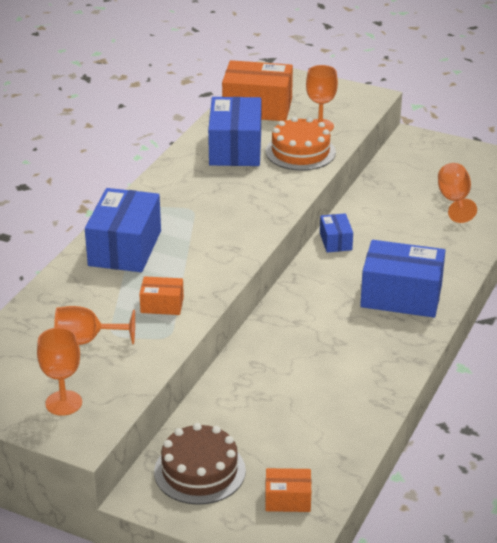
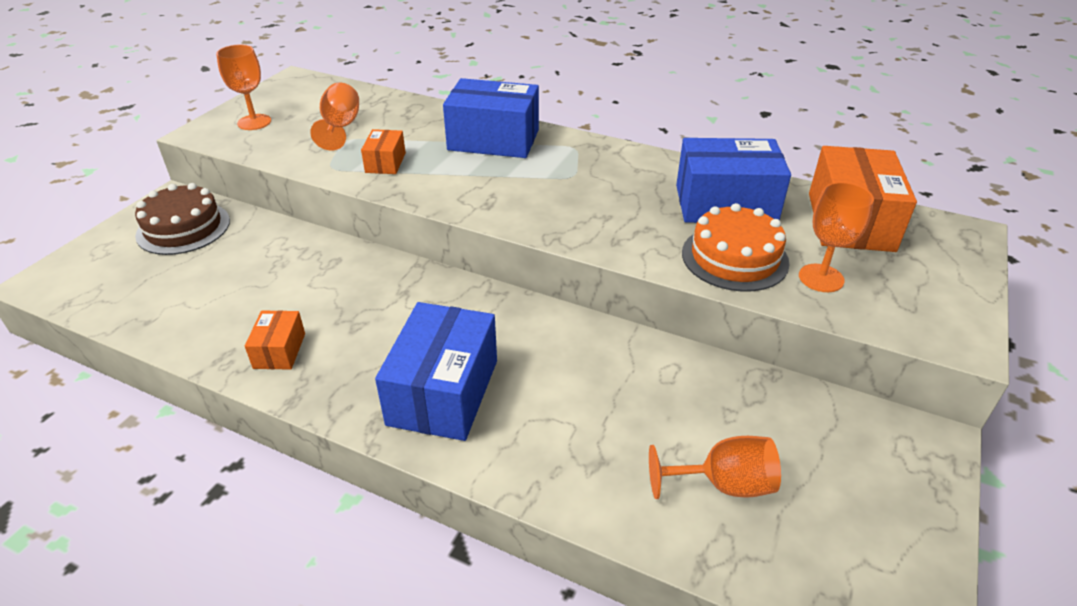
camera: 90 degrees right, 5 degrees up
orange box [265,468,311,512] -> orange box moved to [245,310,305,370]
blue box [320,213,353,253] -> none

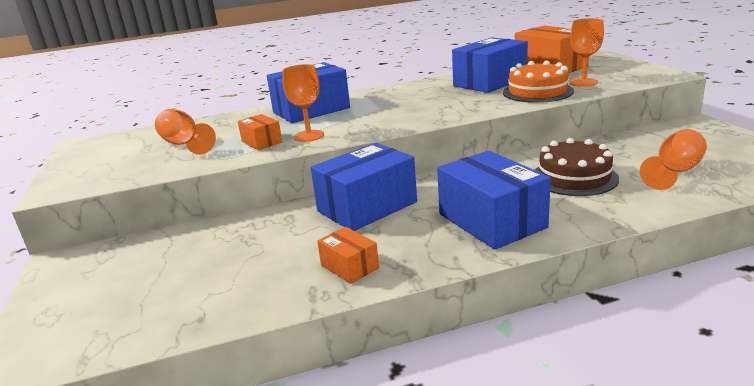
camera: 40 degrees left, 15 degrees down
brown cake [135,183,230,255] -> brown cake moved to [535,138,619,196]
orange goblet [216,44,271,130] -> orange goblet moved to [282,64,324,142]
none -> blue box [311,143,417,231]

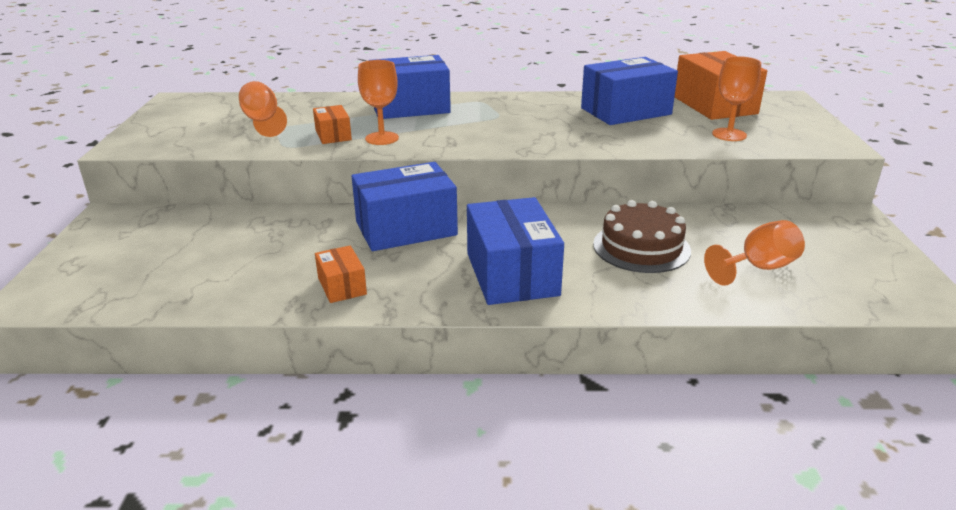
camera: 15 degrees right, 5 degrees up
orange cake [503,60,574,103] -> none

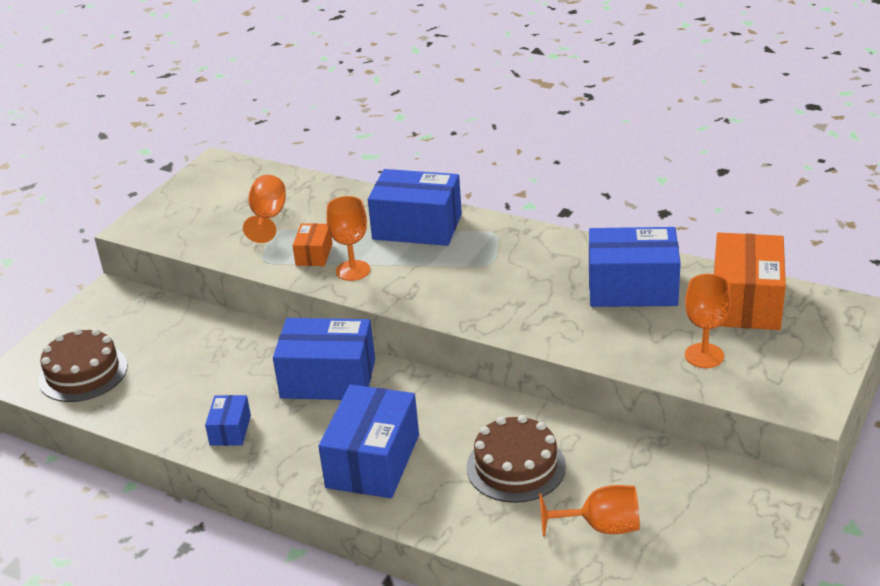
camera: 30 degrees right, 5 degrees up
orange box [315,245,367,303] -> blue box [205,395,251,446]
none -> brown cake [38,328,128,402]

